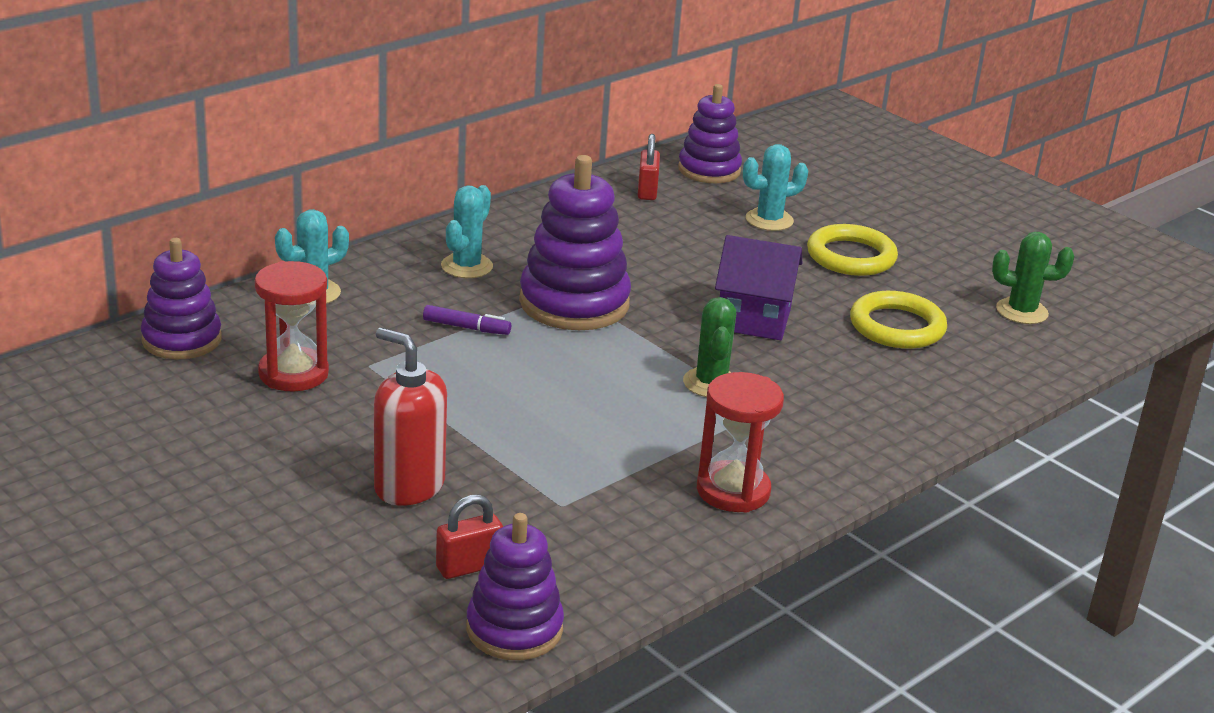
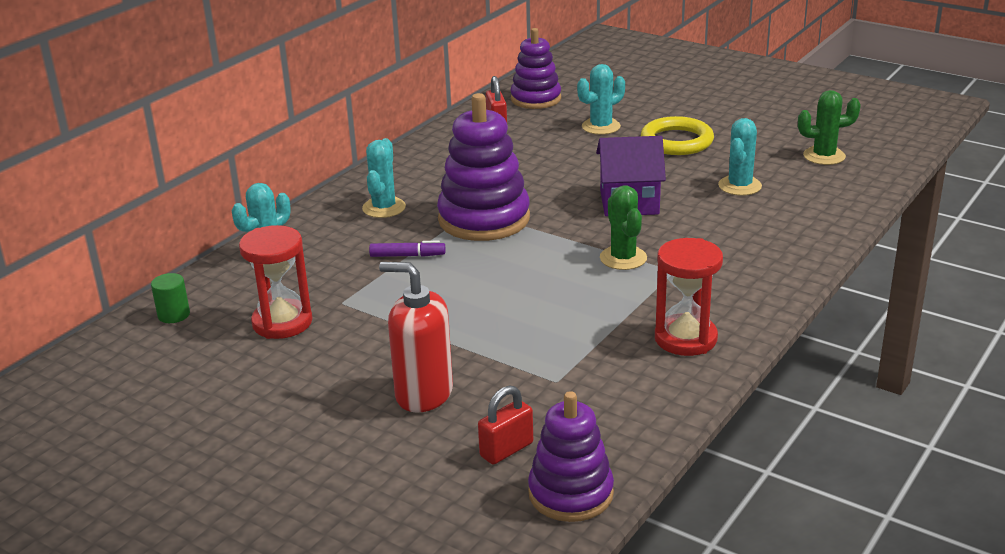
camera: 10 degrees left, 0 degrees up
purple stacking toy [141,238,222,359] -> green cylinder [151,273,190,323]
yellow ring [850,291,947,349] -> turquoise cactus [718,118,762,196]

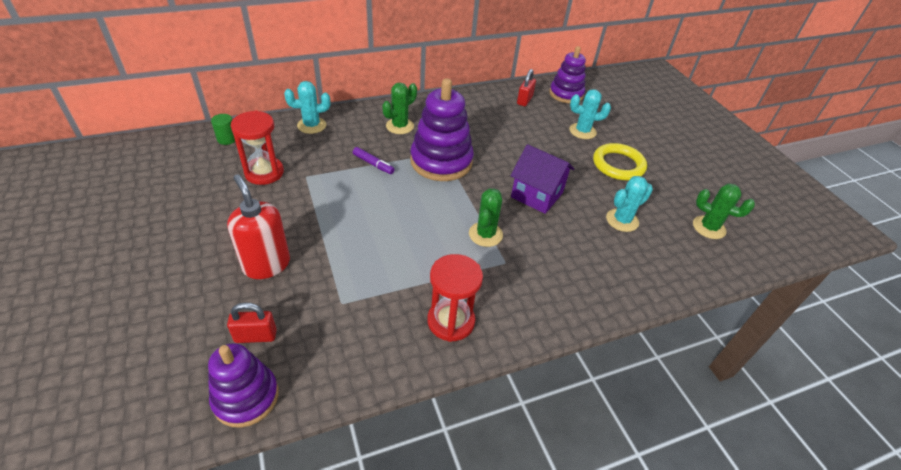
camera: 30 degrees right, 15 degrees up
turquoise cactus [362,138,406,218] -> green cactus [382,83,417,134]

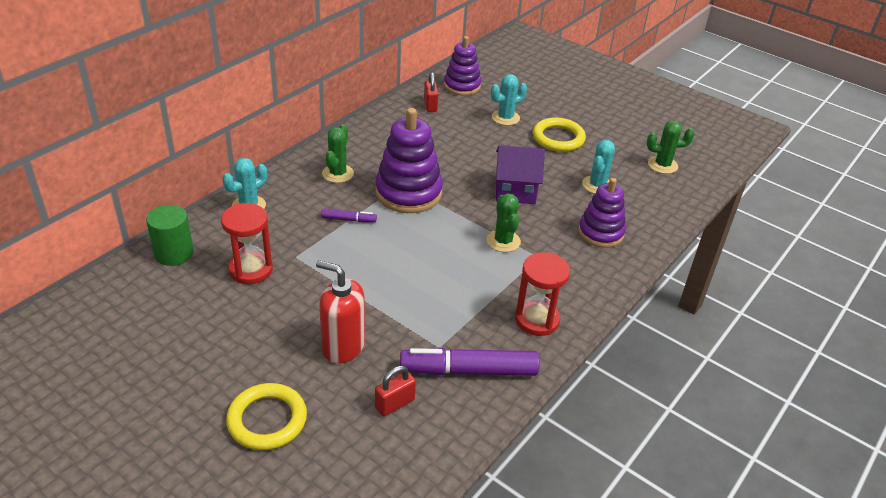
camera: 30 degrees left, 5 degrees down
purple stacking toy [208,343,279,428] -> purple stacking toy moved to [578,178,626,248]
green cylinder [211,114,235,145] -> green cylinder [146,205,194,266], size x1.66
none -> yellow ring [226,383,307,450]
none -> purple marker [400,348,540,376]

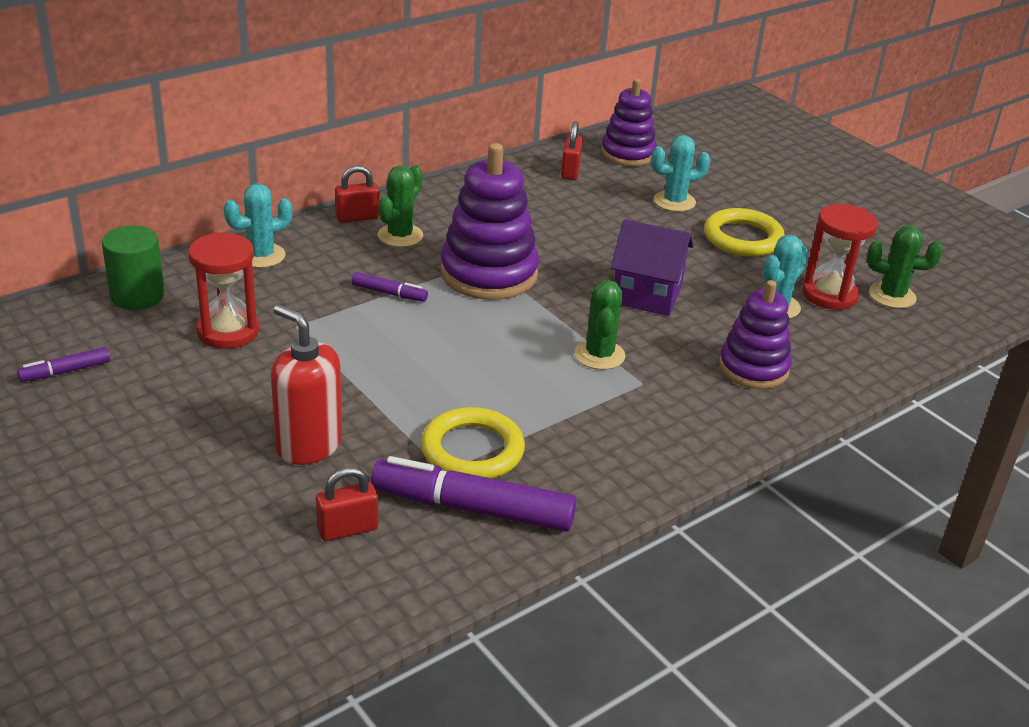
camera: 15 degrees right, 5 degrees down
yellow ring [226,383,307,450] -> yellow ring moved to [421,407,525,479]
red hourglass [515,252,570,336] -> red hourglass moved to [802,204,878,310]
none -> purple marker [17,347,110,382]
none -> red padlock [335,165,379,223]

